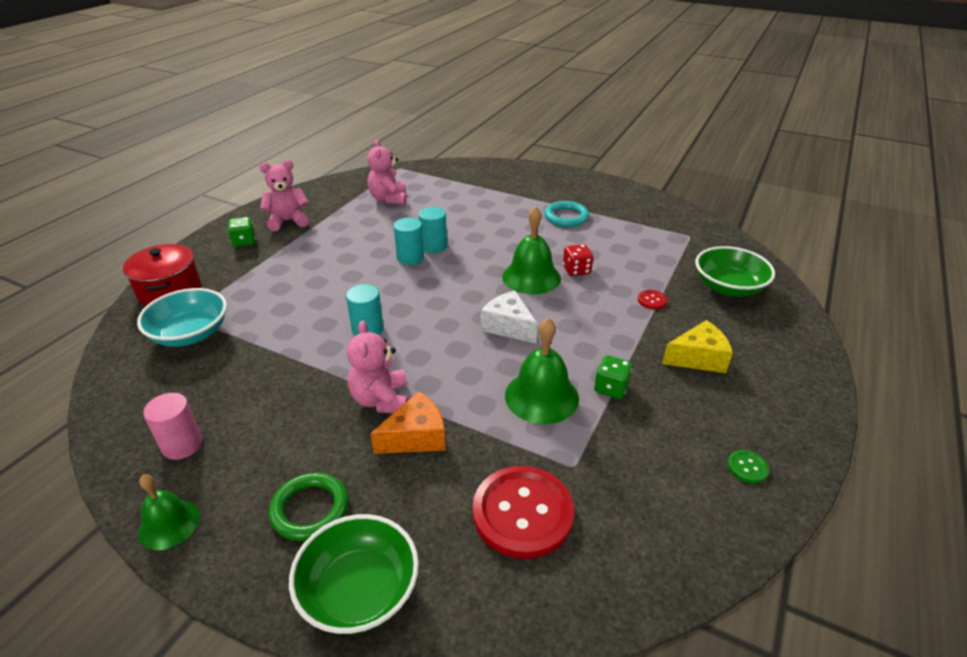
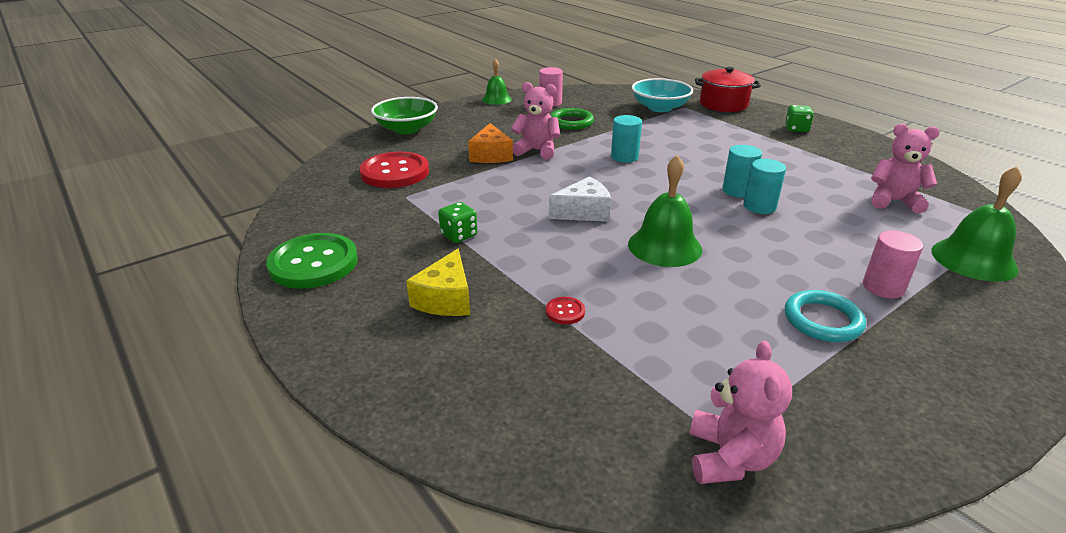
camera: 115 degrees right, 5 degrees down
pink teddy bear [260,160,309,231] -> pink teddy bear moved to [690,341,792,484]
green ring [269,473,349,541] -> green ring moved to [551,108,594,130]
green bell [505,318,579,424] -> green bell moved to [931,166,1022,282]
red dice [563,244,593,276] -> none
green bowl [695,246,775,297] -> none
green button [727,450,769,483] -> green button [266,233,358,289], size x2.43
none -> pink cylinder [863,231,923,298]

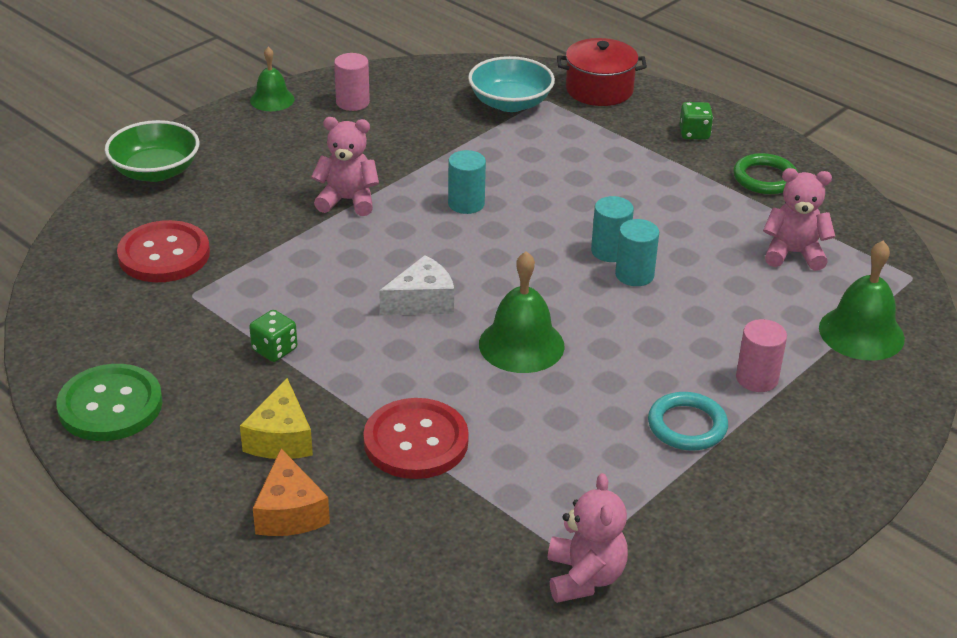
camera: 10 degrees left, 5 degrees up
orange cheese [468,123,513,163] -> orange cheese moved to [253,448,330,536]
red button [546,297,585,324] -> red button [363,398,469,479], size x2.43
green ring [551,108,594,130] -> green ring moved to [733,153,798,194]

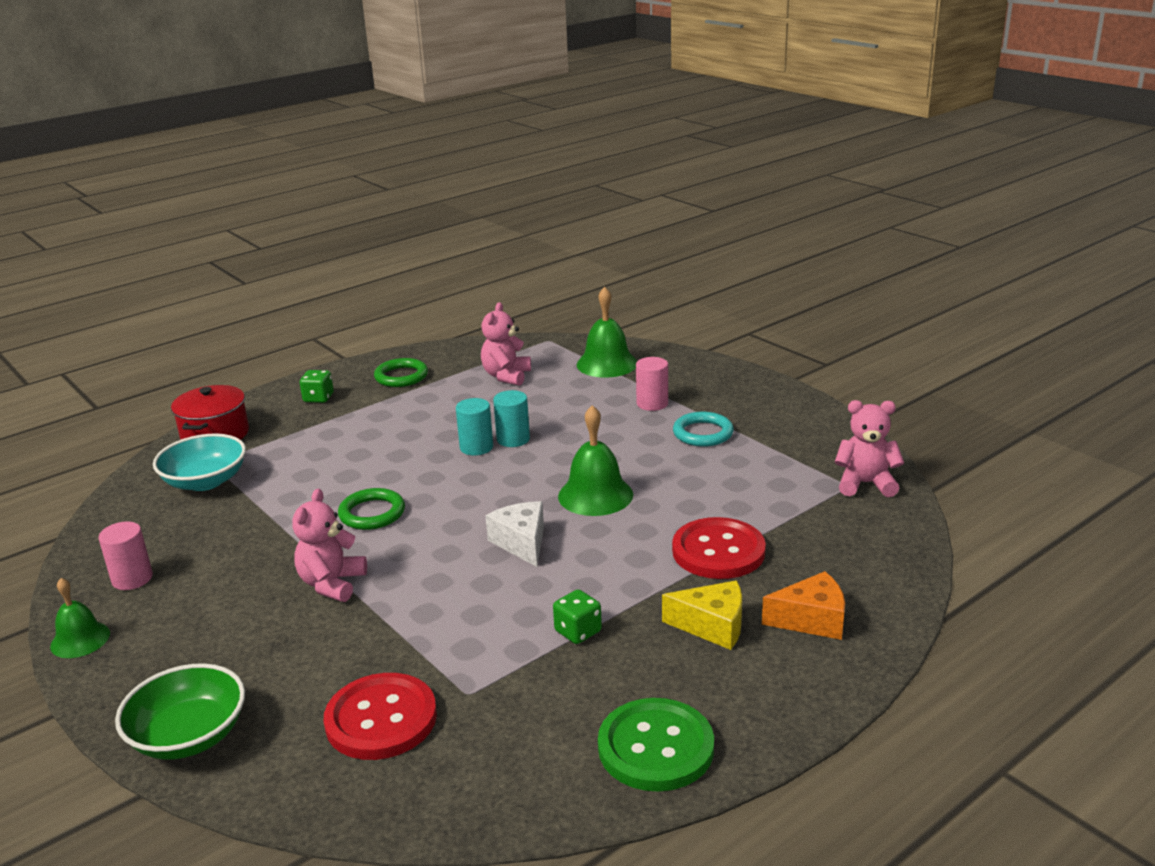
camera: 80 degrees left, 10 degrees down
turquoise cylinder [448,150,486,214] -> green ring [338,488,405,530]

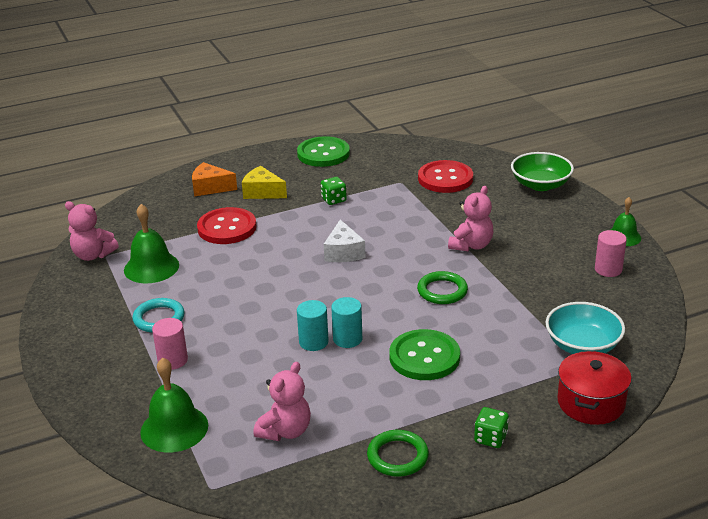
camera: 165 degrees left, 5 degrees up
green bell [558,405,633,516] -> green bell moved to [124,204,179,283]
none -> green button [389,329,460,380]

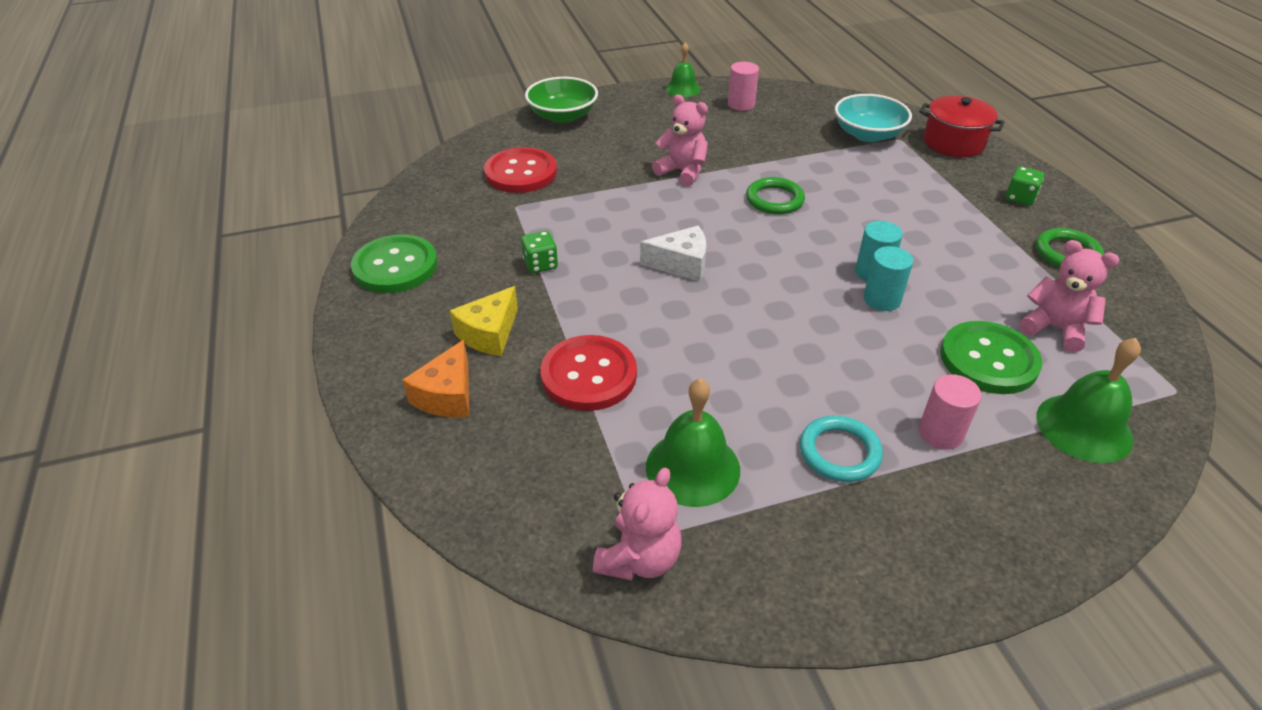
camera: 85 degrees left, 10 degrees up
green button [389,329,460,380] -> green button moved to [940,321,1042,394]

